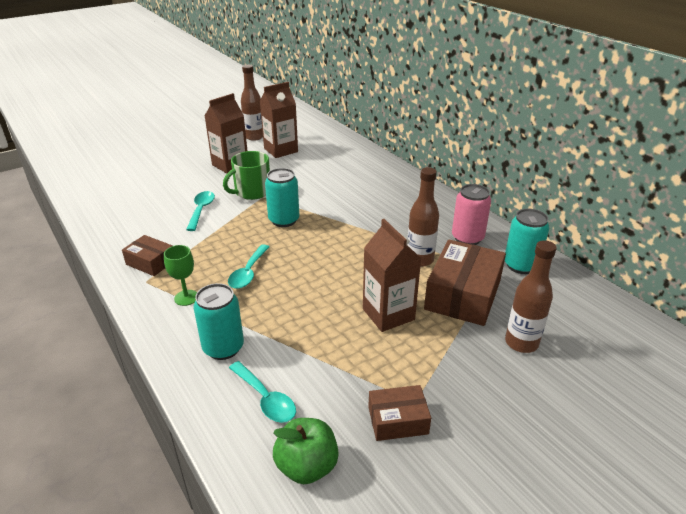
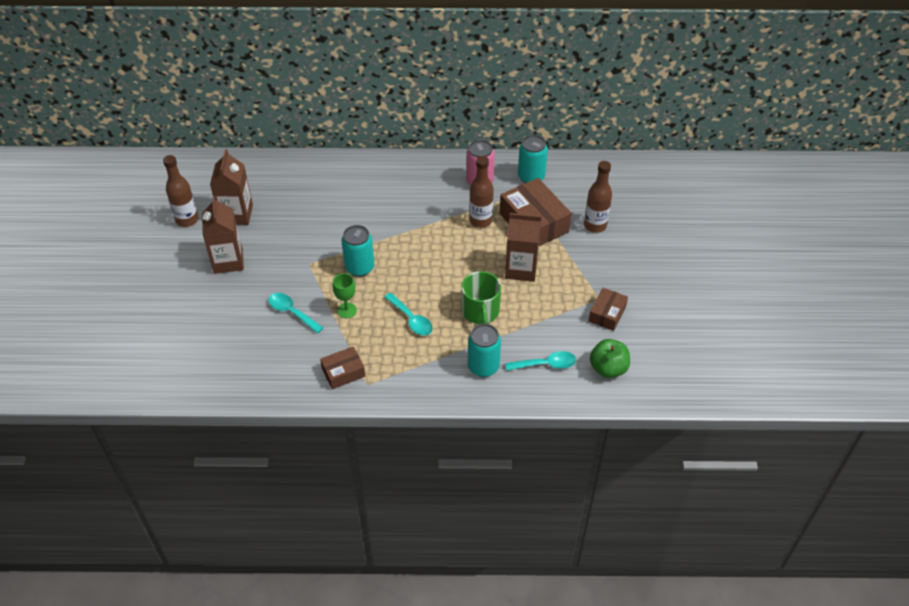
camera: 55 degrees left, 15 degrees up
green goblet [164,245,197,306] -> green goblet moved to [333,273,357,318]
green mug [223,151,270,200] -> green mug moved to [461,271,501,324]

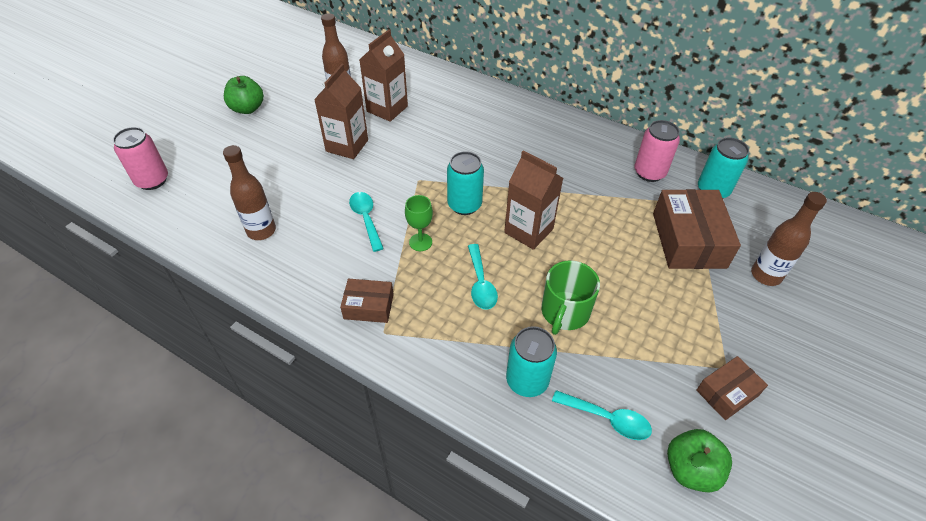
camera: 30 degrees right, 0 degrees up
brown bottle [469,156,494,228] -> brown bottle moved to [223,145,276,240]
brown carton [505,213,541,282] -> brown carton moved to [504,150,563,250]
none -> pink can [113,127,168,190]
none -> green apple [224,76,264,114]

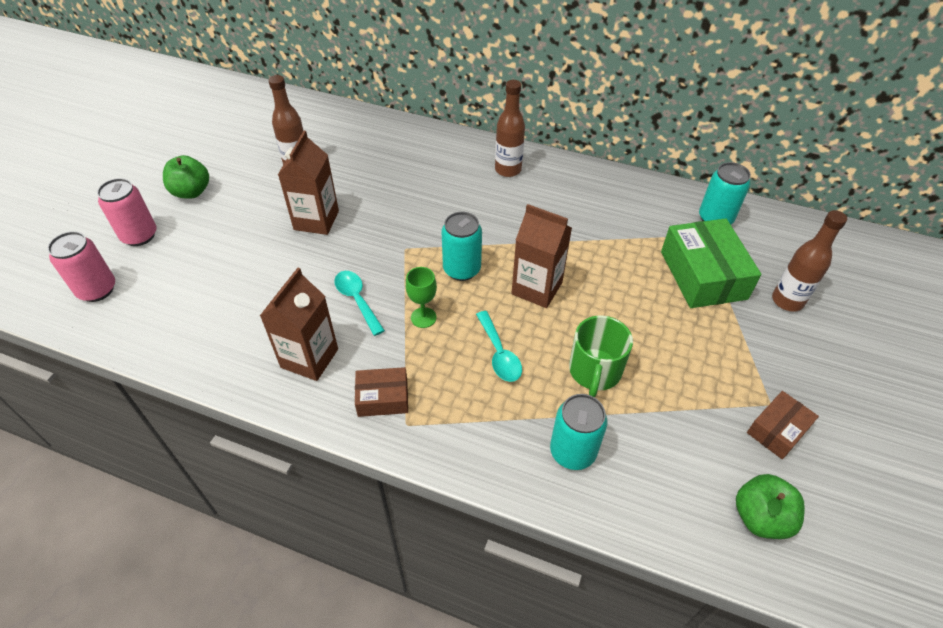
camera: 10 degrees left, 0 degrees up
brown bottle [223,145,276,240] -> brown bottle moved to [495,80,525,177]
brown carton [359,29,408,122] -> brown carton moved to [260,268,338,381]
turquoise spoon [552,390,652,440] -> none
pink can [634,120,680,182] -> pink can moved to [97,178,156,246]
brown box [653,189,741,269] -> green box [661,218,761,308]

